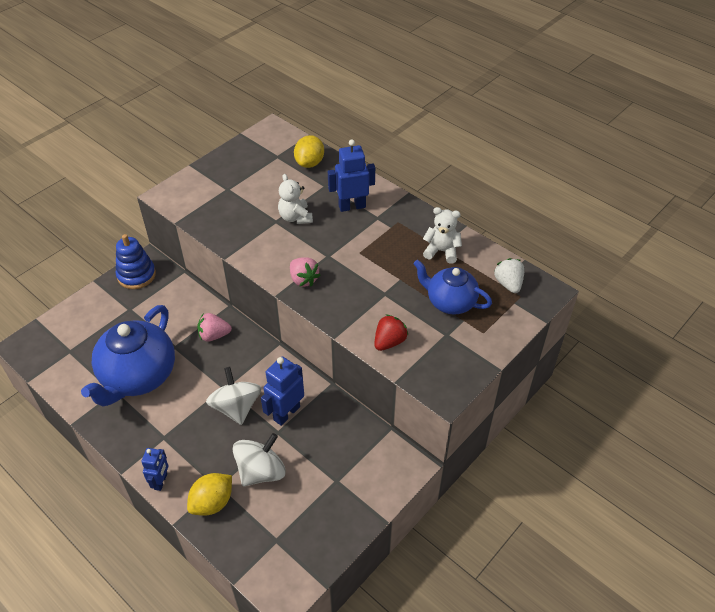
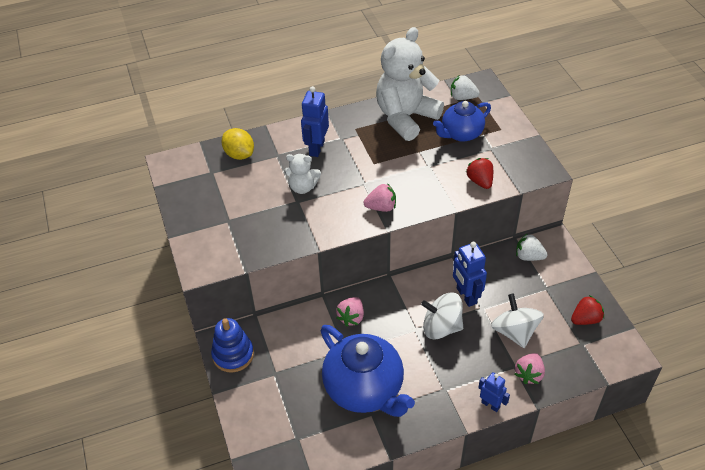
camera: 60 degrees left, 0 degrees up
yellow lemon [187,473,232,516] -> pink strawberry [515,353,545,384]
white teddy bear [423,207,462,264] -> white teddy bear [376,27,444,141], size x2.05
none -> white strawberry [516,234,548,261]
none -> red strawberry [571,295,604,325]

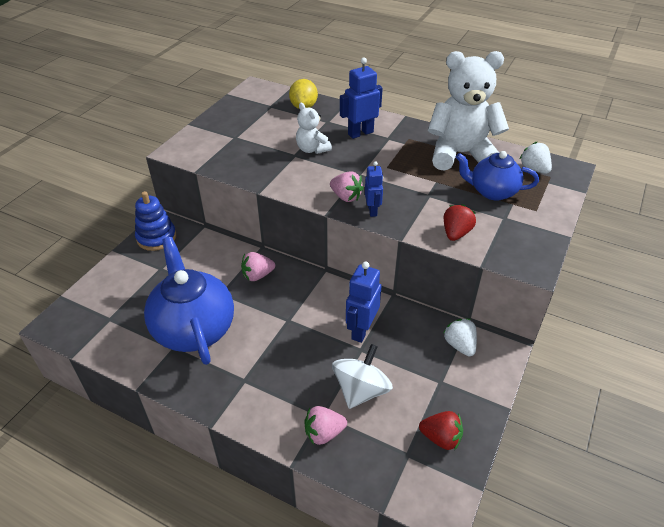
camera: 45 degrees right, 5 degrees down
blue teapot [321,325,415,417] -> blue teapot turned 150 degrees clockwise [144,237,234,365]
white spinning top [421,293,463,339] -> none
blue robot [478,372,510,412] -> blue robot moved to [365,161,383,217]

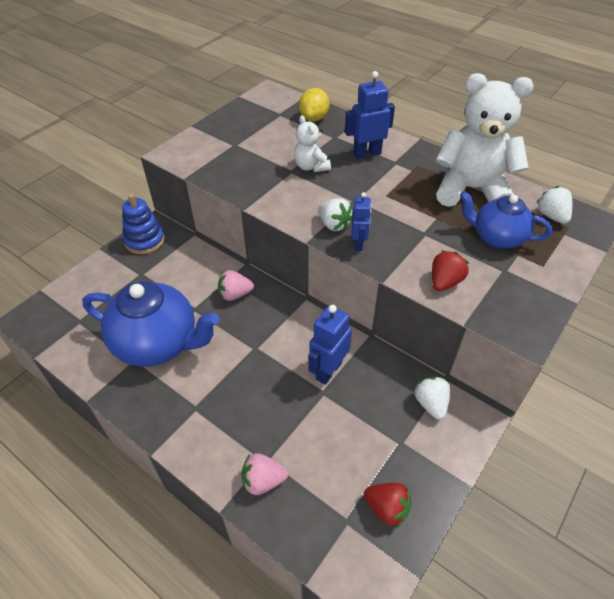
camera: 10 degrees right, 5 degrees up
blue teapot [144,237,234,365] -> blue teapot turned 120 degrees clockwise [82,281,219,367]
pink strawberry [330,172,364,202] -> white strawberry [318,198,353,231]
white spinning top [332,344,393,409] -> none

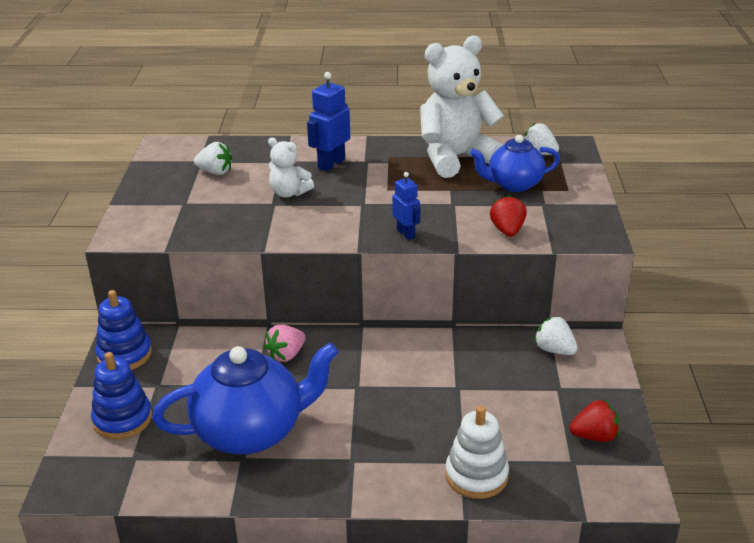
camera: 35 degrees left, 15 degrees down
pink strawberry [241,453,288,495] -> white stacking toy [445,406,509,499]
yellow lemon [299,88,329,121] -> none
blue robot [308,305,352,385] -> none
white strawberry [318,198,353,231] -> white strawberry moved to [194,142,232,175]
none -> blue stacking toy [91,352,152,439]

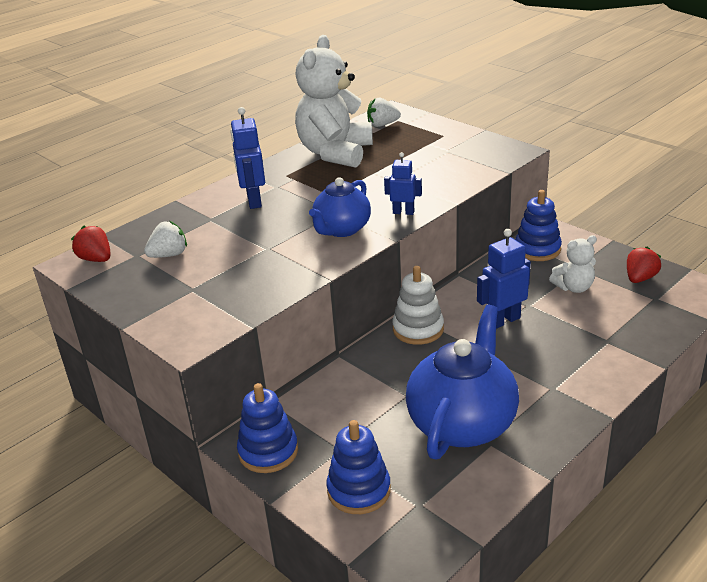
camera: 45 degrees left, 0 degrees up
pink strawberry [264,325,305,362] -> none
white teddy bear [268,138,314,197] -> white teddy bear moved to [549,235,597,293]
white stacking toy [445,406,509,499] -> white stacking toy moved to [392,266,444,345]
blue teapot [470,135,560,192] -> blue teapot moved to [309,177,371,237]
red strawberry [490,195,527,237] -> red strawberry moved to [71,226,111,262]
white strawberry [534,316,578,355] -> blue stacking toy [515,190,562,261]
none -> blue robot [477,229,531,329]

